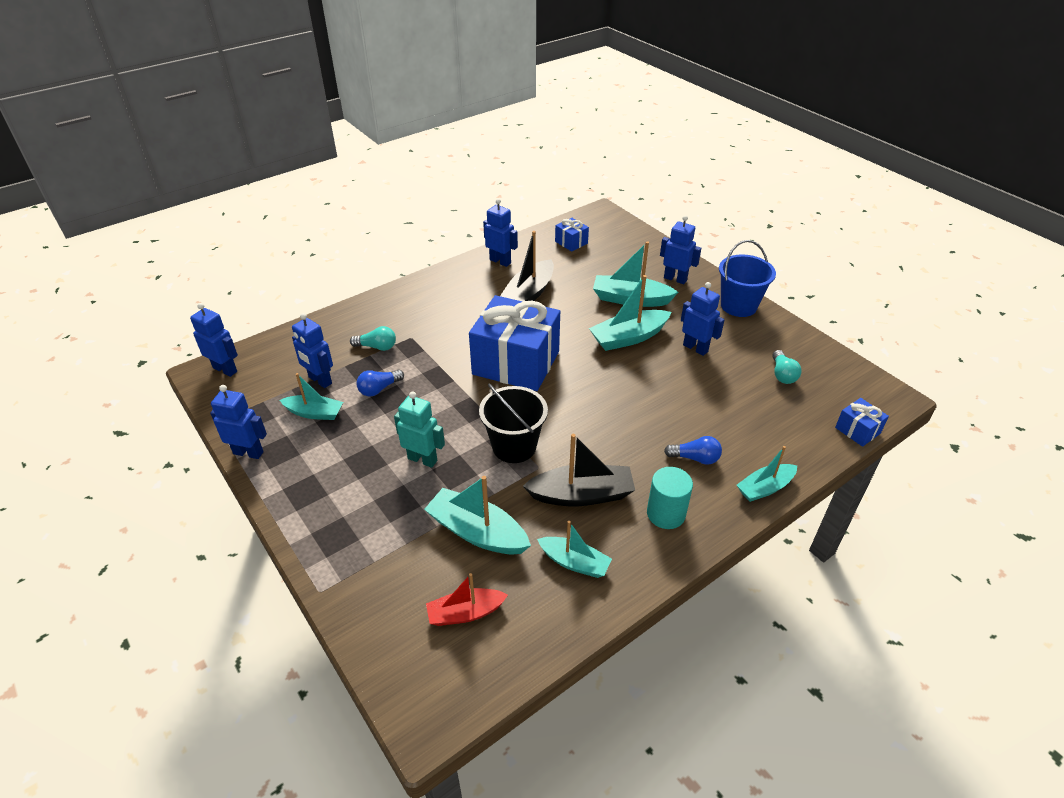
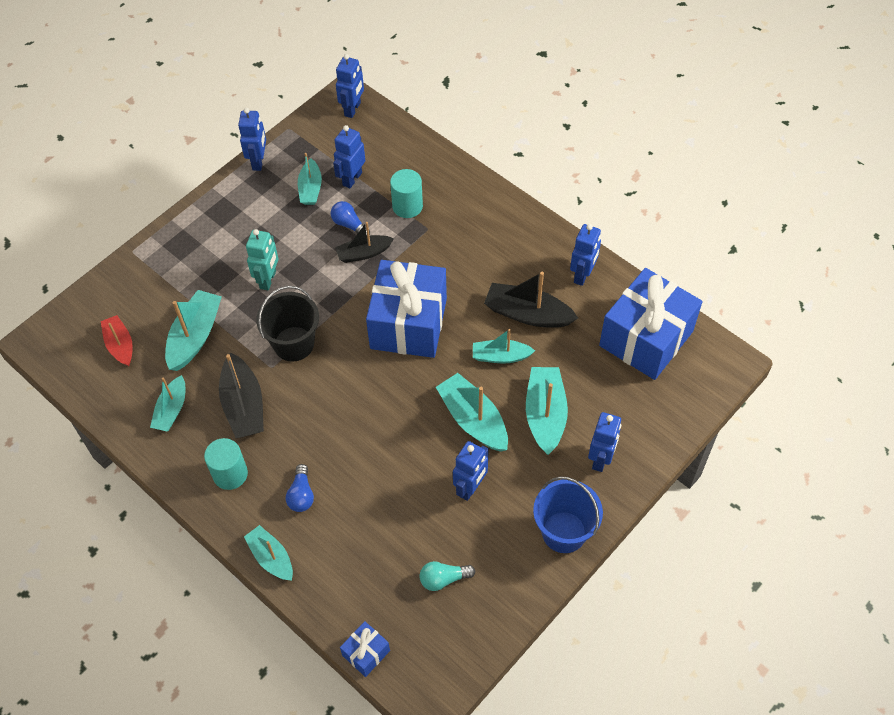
camera: 80 degrees right, 15 degrees up
turquoise light bulb [350,326,396,351] -> turquoise cylinder [390,169,423,218]
blue gift [555,218,589,252] -> blue gift [599,268,703,380], size x2.33
none -> black boat [335,222,394,263]
none -> turquoise boat [473,329,535,364]

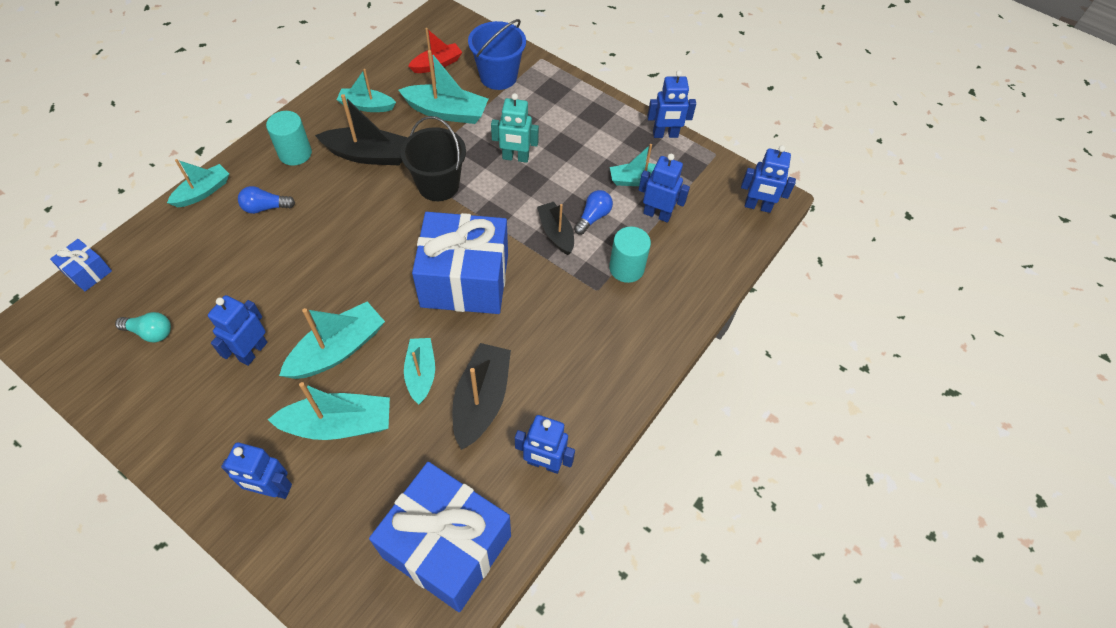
camera: 80 degrees right, 0 degrees up
black boat [219,353,264,438] -> black boat turned 150 degrees counterclockwise [315,94,408,165]
turquoise light bulb [420,561,475,591] -> turquoise light bulb turned 120 degrees clockwise [115,312,171,342]
blue robot [453,441,489,501] -> blue robot turned 90 degrees clockwise [208,295,267,366]
blue bucket [533,476,603,553] -> blue bucket moved to [468,19,526,90]

